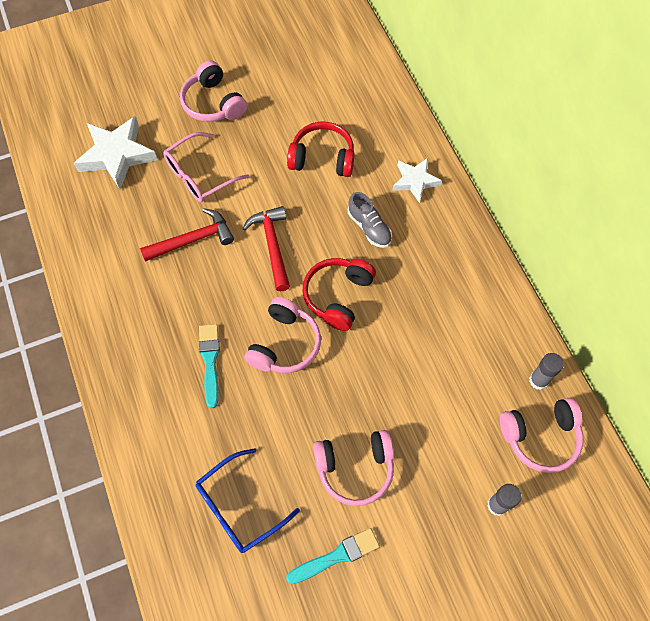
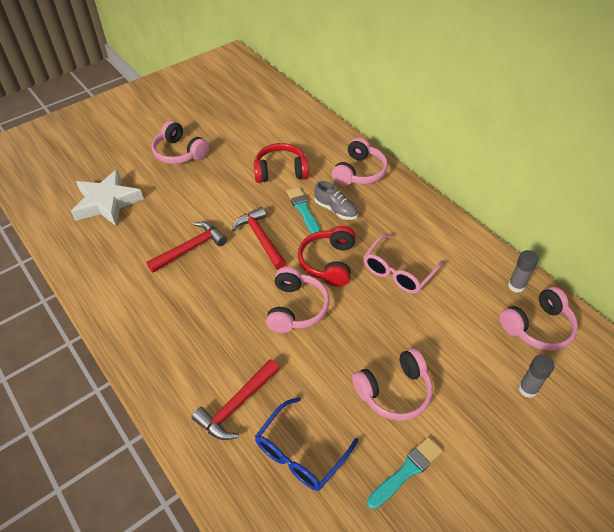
camera: 15 degrees left, 15 degrees down
pink glasses [163,132,249,202] -> pink glasses moved to [363,234,444,294]
turquoise brush [199,324,220,408] -> turquoise brush moved to [287,187,320,234]
white star [392,158,442,203] -> pink headphones [332,138,388,186]
none -> red hammer [191,359,280,440]

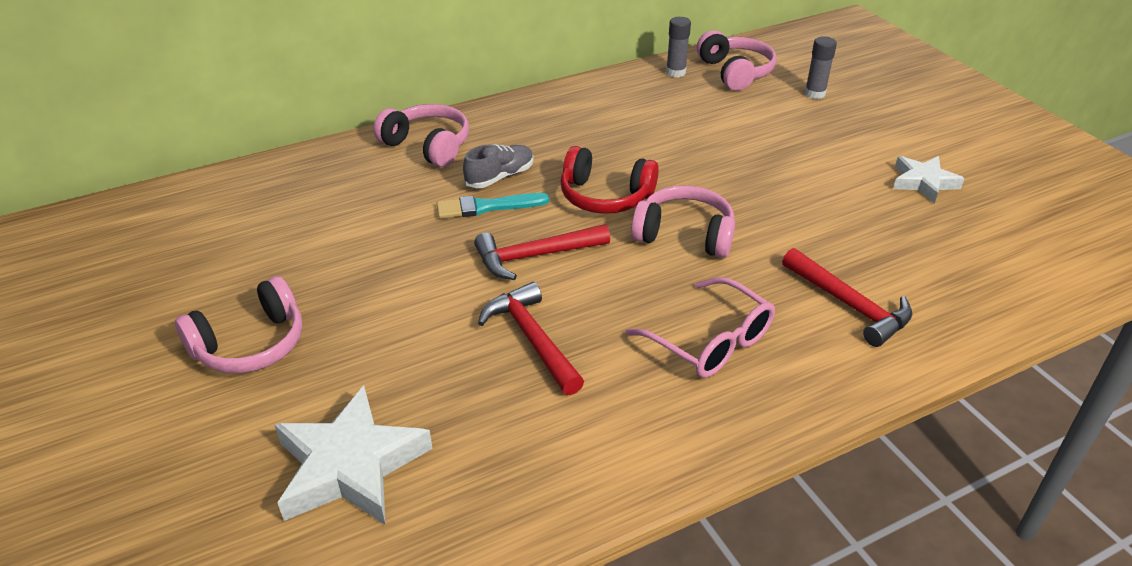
camera: 80 degrees left, 10 degrees down
red headphones [254,143,309,183] -> none
blue glasses [255,397,358,491] -> none
pink headphones [352,348,433,421] -> none
pink glasses [363,234,444,294] -> pink glasses moved to [626,277,775,378]
turquoise brush [367,437,443,509] -> white star [893,156,965,204]

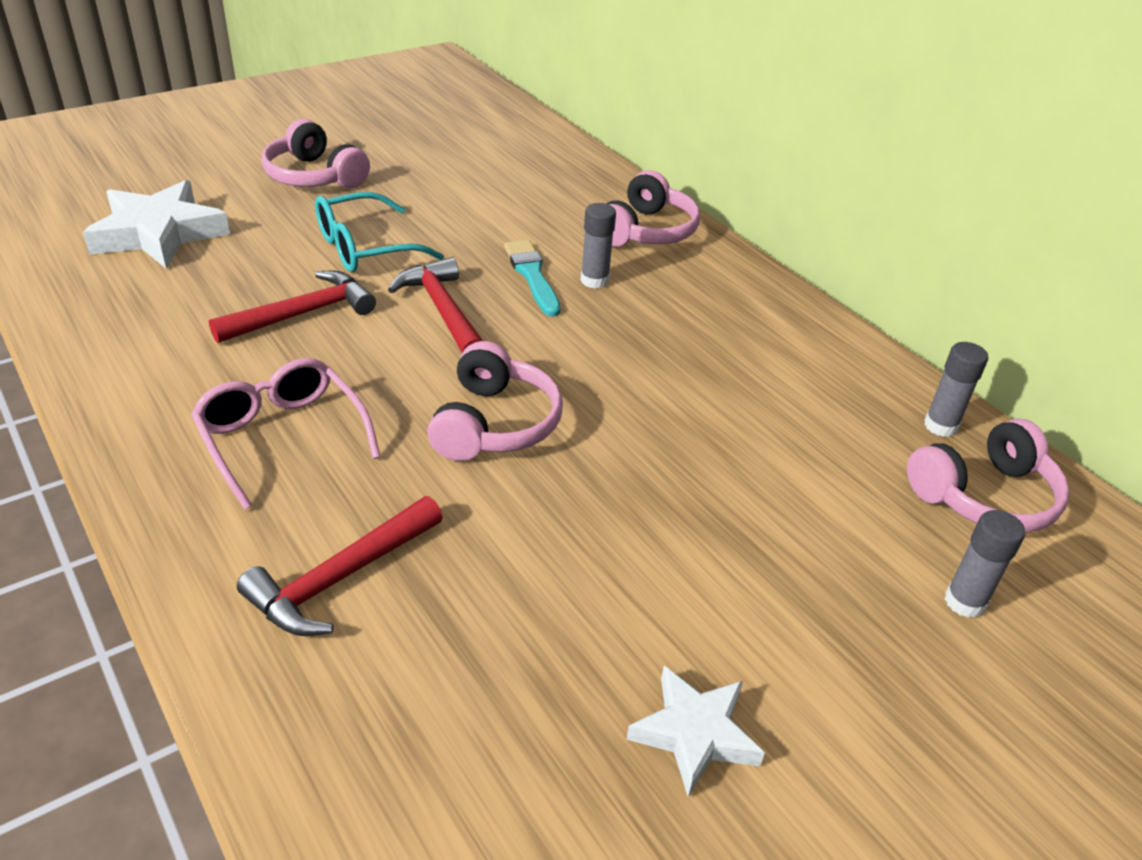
camera: 80 degrees right, 0 degrees up
grey shoe [463,144,534,188] -> grey glue stick [581,203,616,289]
red headphones [561,146,659,214] -> none
pink glasses [626,277,775,378] -> pink glasses turned 105 degrees clockwise [191,358,381,510]
none -> turquoise glasses [315,192,444,272]

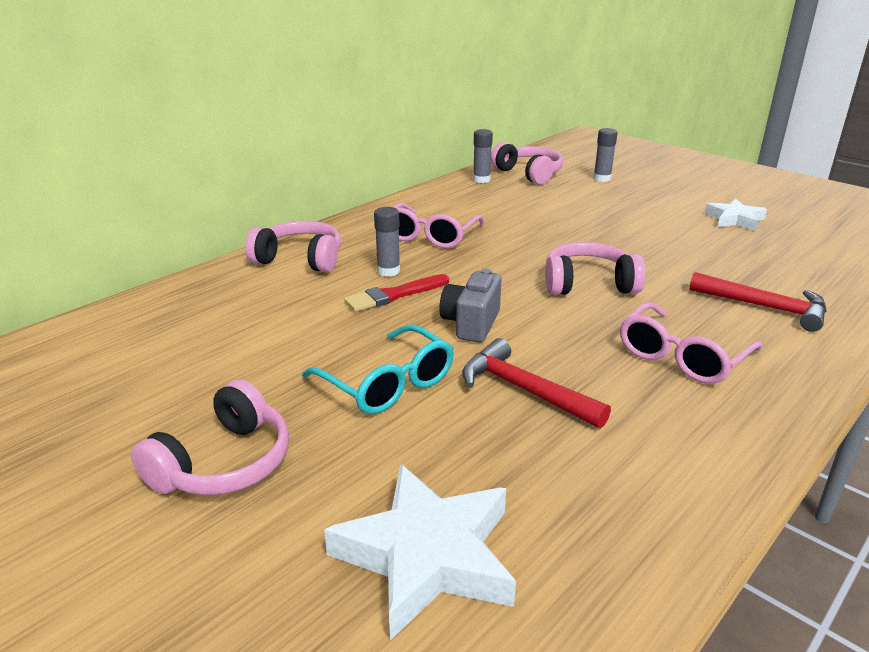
camera: 100 degrees left, 10 degrees down
red hammer [388,257,483,353] -> grey camera [439,269,502,343]
turquoise brush [504,240,561,317] -> red brush [344,274,449,312]
none -> pink glasses [393,203,484,248]

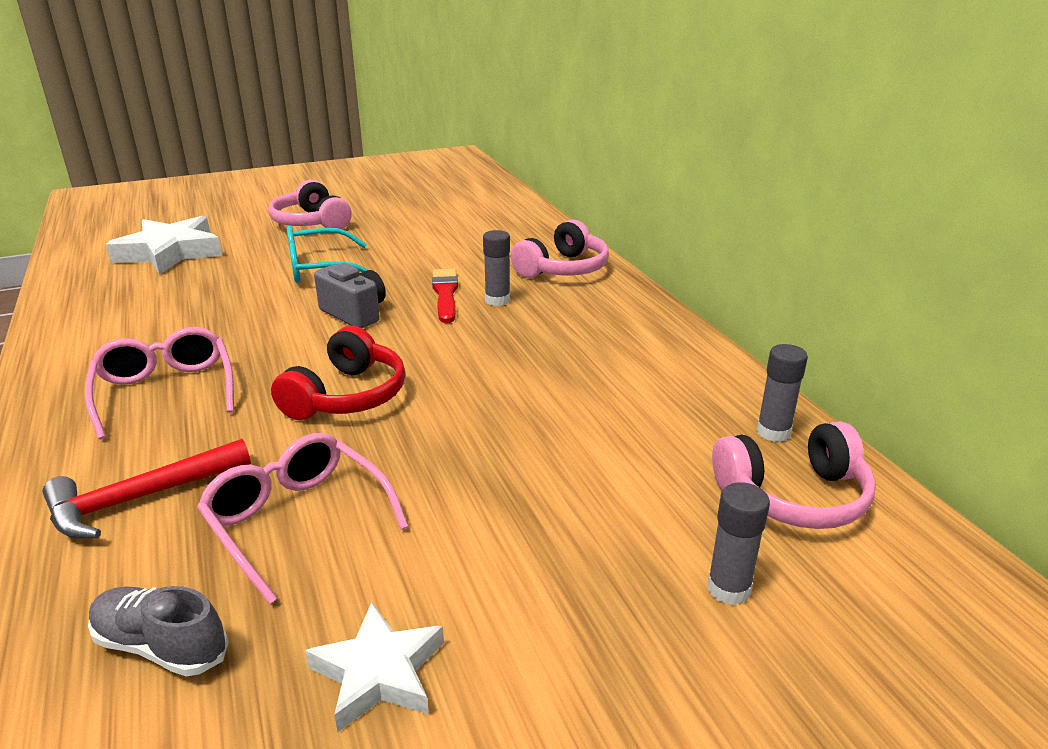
camera: 115 degrees right, 0 degrees up
pink glasses [393,203,484,248] -> pink glasses moved to [197,433,409,604]
red hammer [462,338,611,429] -> none
pink headphones [545,242,646,295] -> red headphones [271,326,406,420]
none -> grey shoe [88,586,229,676]

